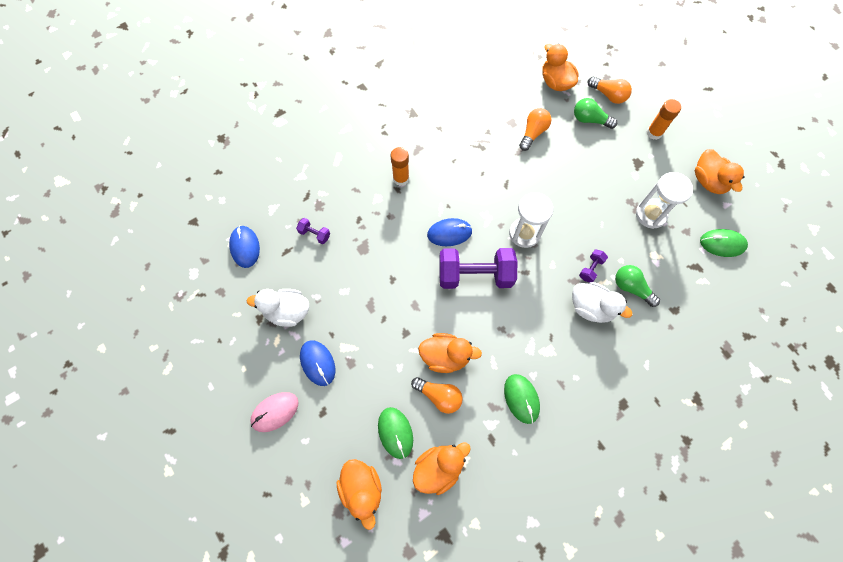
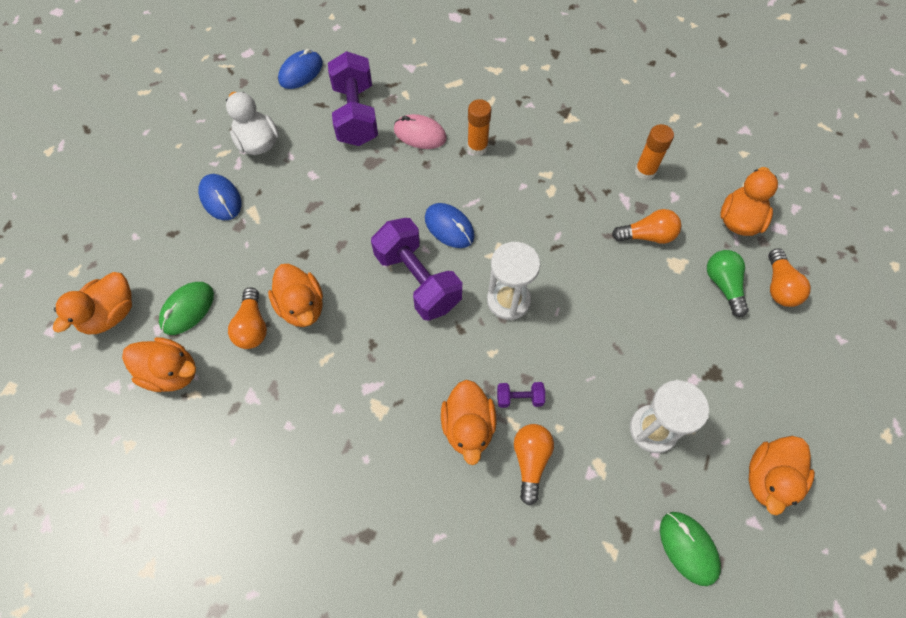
camera: 55 degrees right, 5 degrees down
pink mouse [250,392,298,432] -> pink mouse moved to [394,114,447,149]
purple dumbbell [296,218,330,244] -> purple dumbbell [328,51,378,146], size x2.32
blue mouse [300,340,335,386] -> blue mouse turned 60 degrees counterclockwise [198,174,241,220]
green mouse [504,374,540,424] -> none
white duck [572,282,633,323] -> orange duck [441,380,496,465]
green light bulb [615,265,660,307] -> orange light bulb [514,424,554,505]
orange glue stick [646,99,681,140] -> orange glue stick moved to [635,124,674,180]

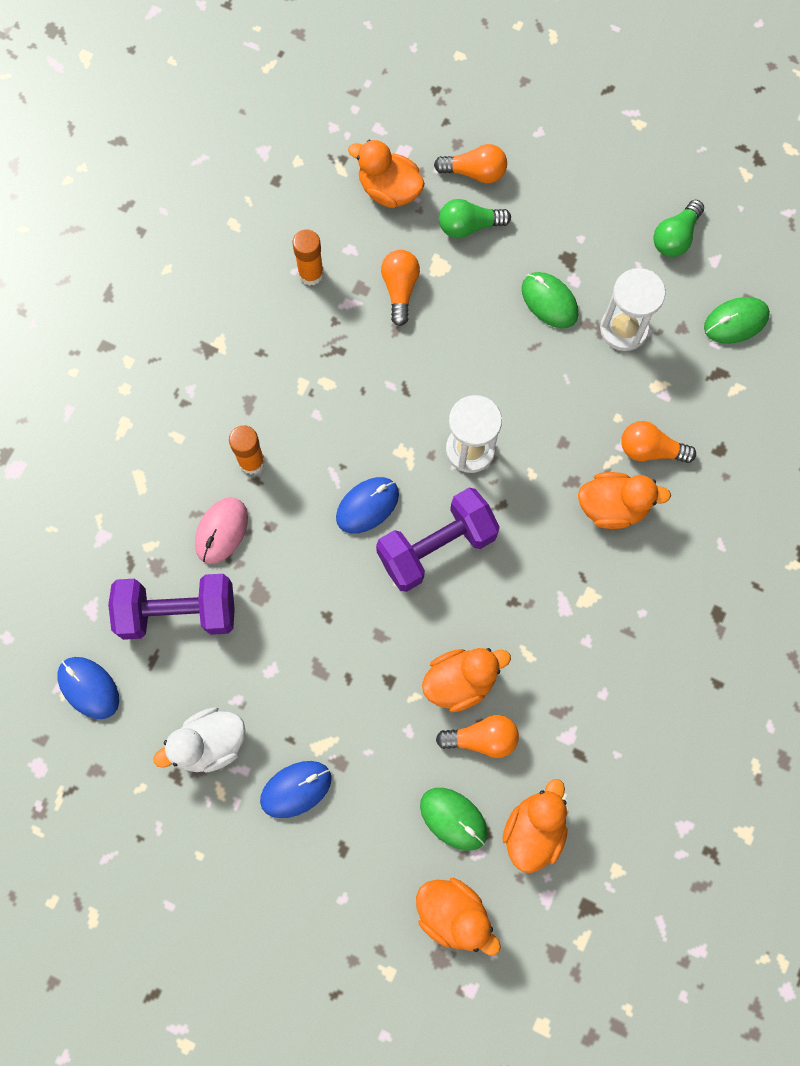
camera: 85 degrees left, 10 degrees up
purple dumbbell [497,382,545,408] -> none
orange duck [749,436,815,515] -> green light bulb [653,200,704,257]
none -> green mouse [522,272,578,329]

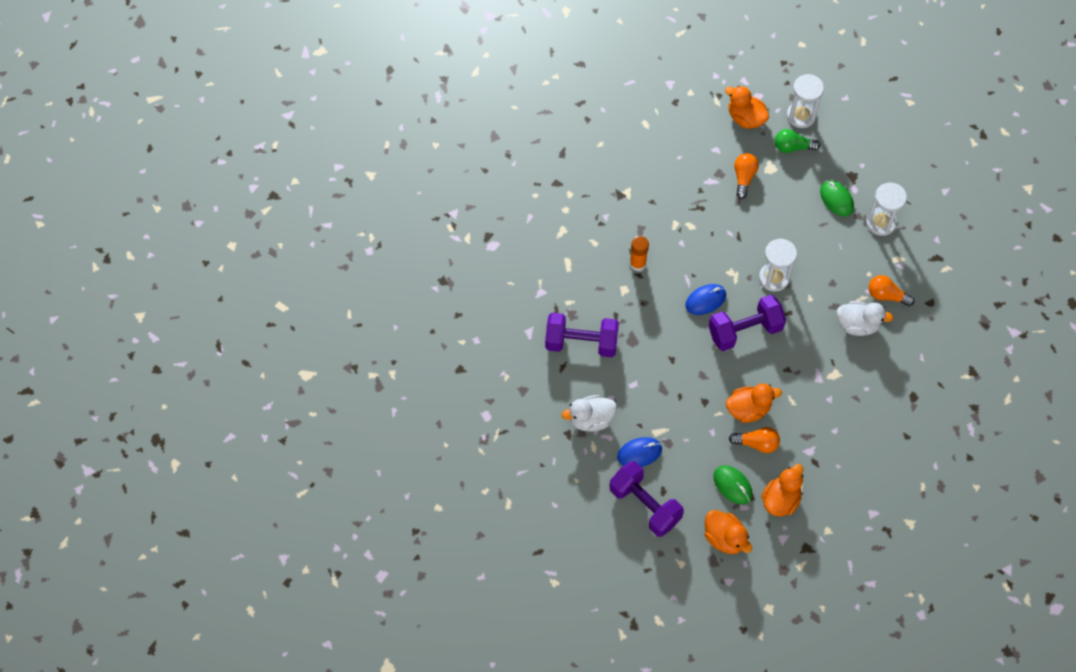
camera: 10 degrees right, 10 degrees down
blue mouse [57,657,119,719] -> none
pink mouse [195,497,248,564] -> none
orange glue stick [292,229,324,286] -> none
orange light bulb [434,144,507,183] -> white hourglass [787,74,824,128]
orange duck [578,472,671,529] -> white duck [837,301,893,336]
green light bulb [653,200,704,257] -> none
green mouse [704,297,770,344] -> none
none -> purple dumbbell [609,461,684,537]

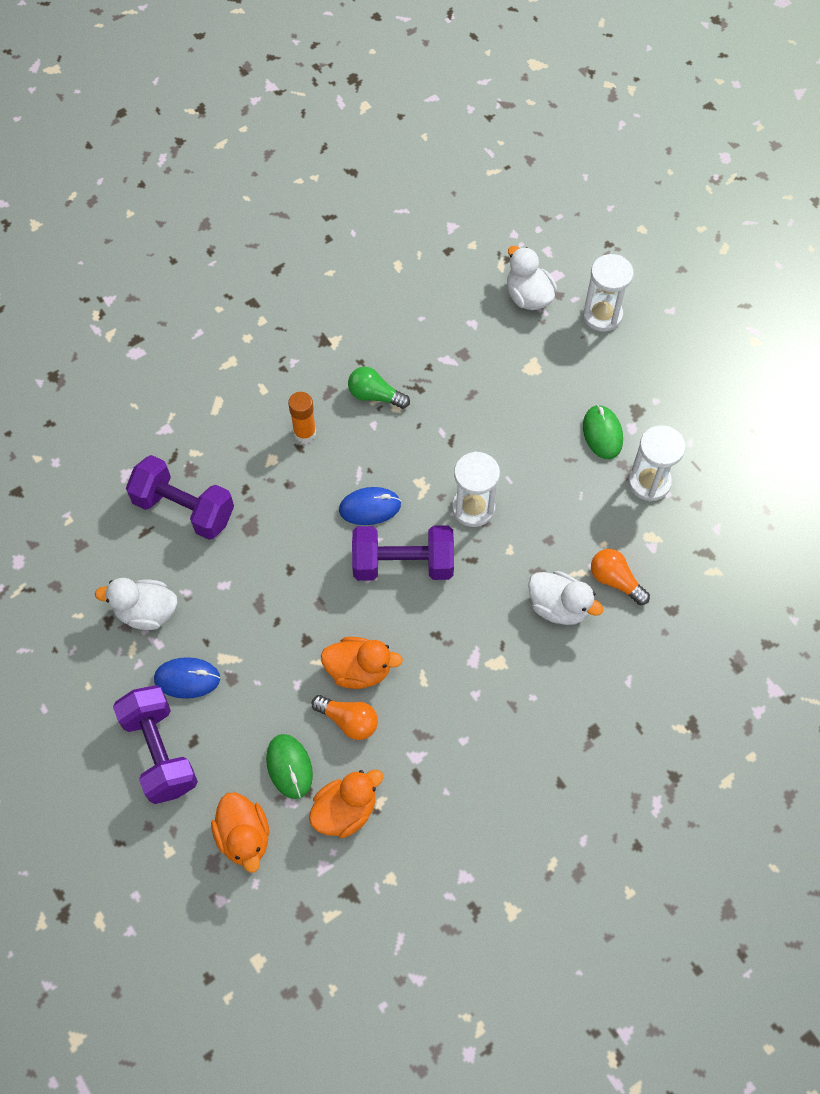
camera: 20 degrees right, 0 degrees up
orange duck [725,86,769,129] -> white duck [507,246,557,310]
orange light bulb [734,153,759,199] -> none
green light bulb [775,129,820,153] -> green light bulb moved to [348,367,410,409]

